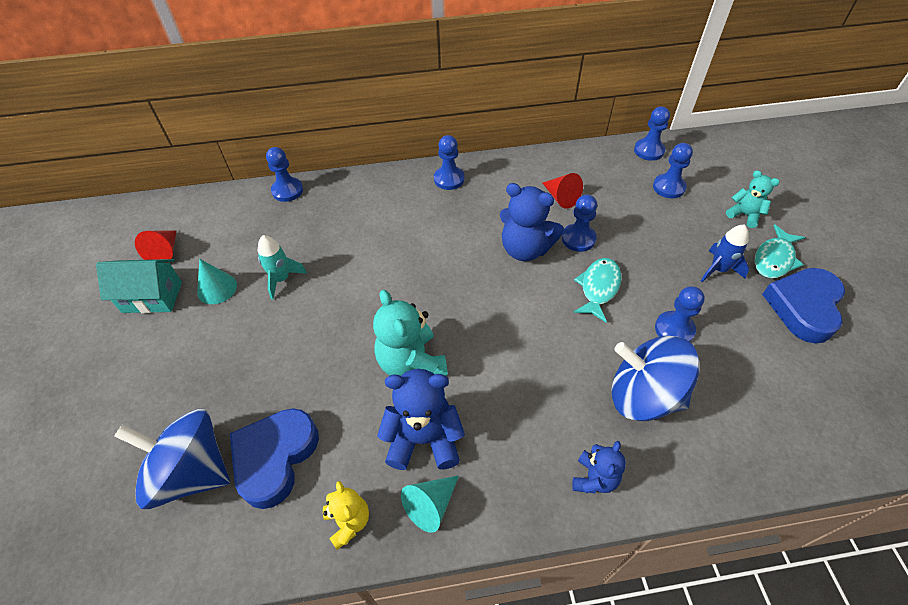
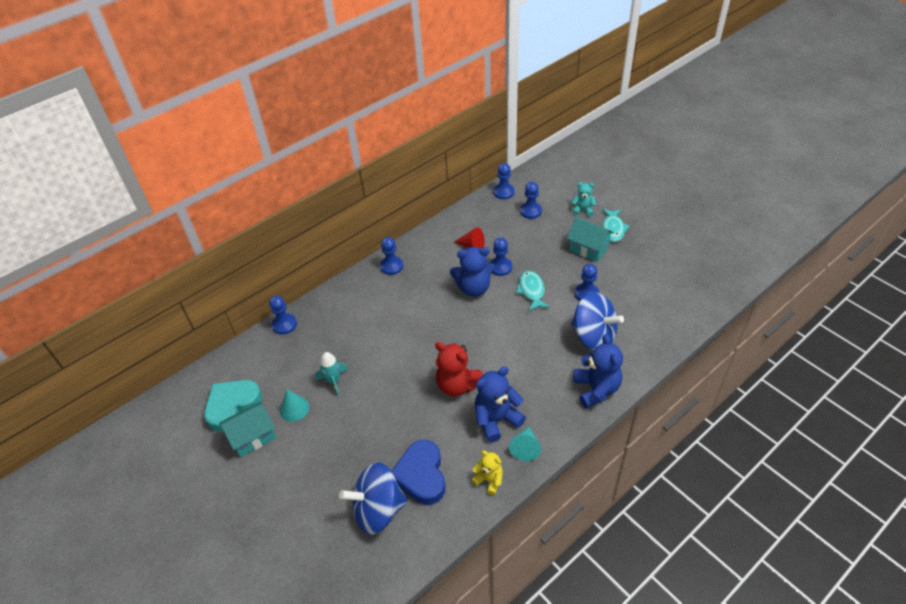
camera: 30 degrees left, 5 degrees down
red cone [135,230,177,263] -> turquoise heart [204,380,262,432]
turquoise teddy bear [373,290,448,376] -> red teddy bear [435,342,483,397]
blue teddy bear [572,441,626,493] -> blue teddy bear [574,334,623,408], size x1.71
blue spinning top [612,336,700,421] -> blue spinning top turned 135 degrees counterclockwise [571,292,624,350]
blue rocket [701,224,749,282] -> turquoise house [567,217,614,262]
blue heart [762,268,845,344] -> none

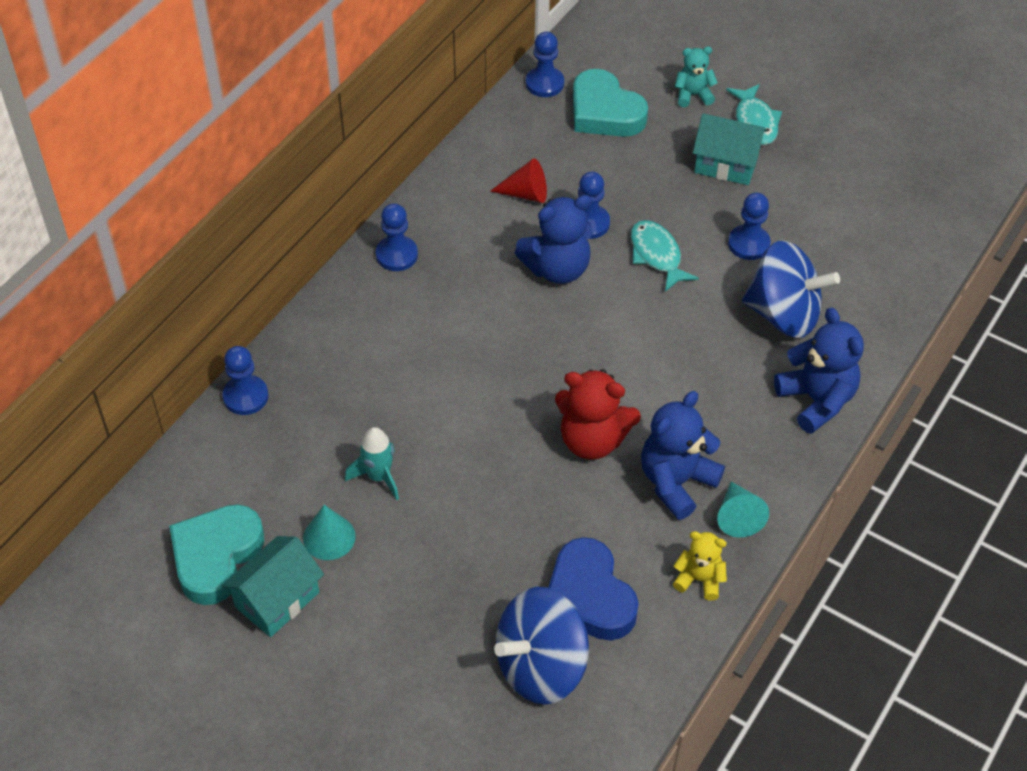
camera: 20 degrees left, 5 degrees up
blue pawn [520,182,542,219] -> turquoise heart [573,69,648,137]

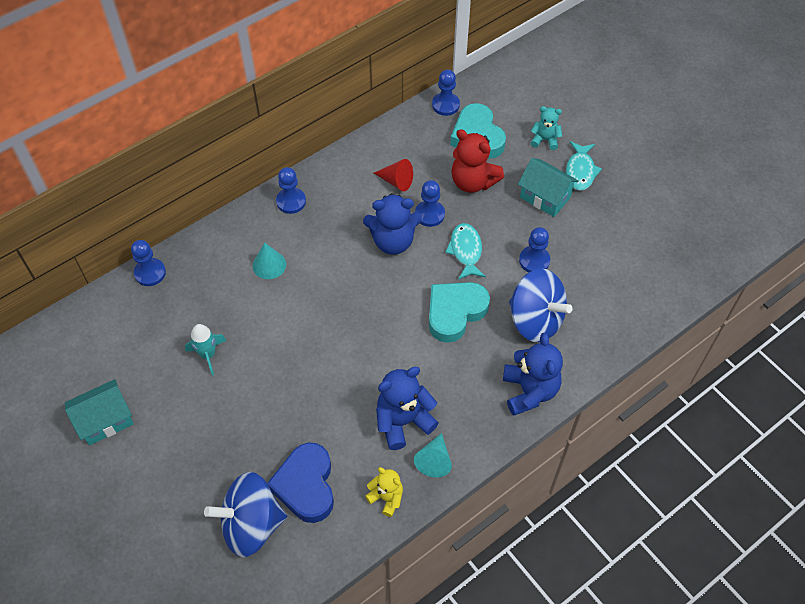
camera: 20 degrees right, 5 degrees up
turquoise heart [169,504,264,605] -> turquoise heart moved to [429,282,490,343]
turquoise cone [303,505,356,560] -> turquoise cone moved to [252,242,286,279]
red teddy bear [555,369,641,460] -> red teddy bear moved to [451,129,504,193]

